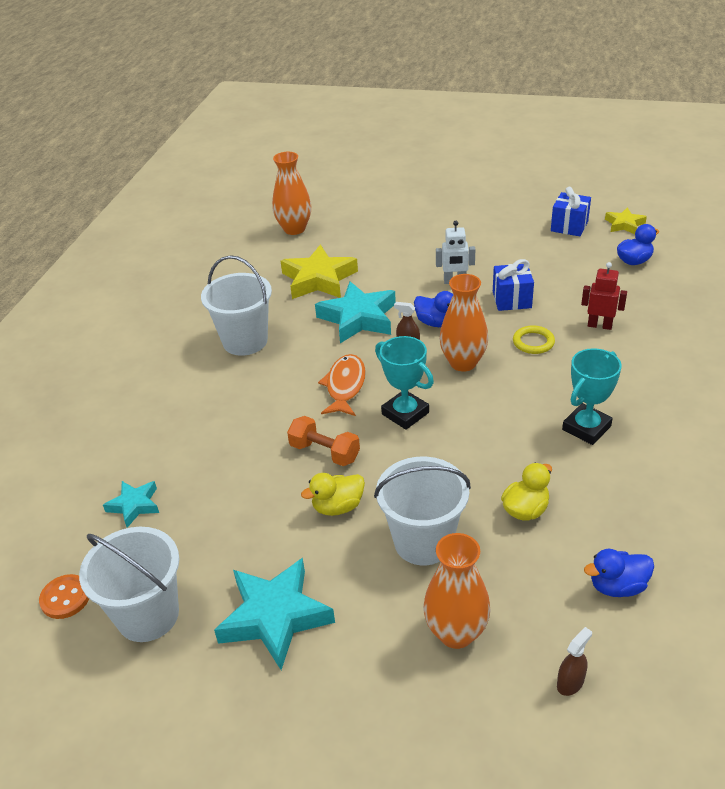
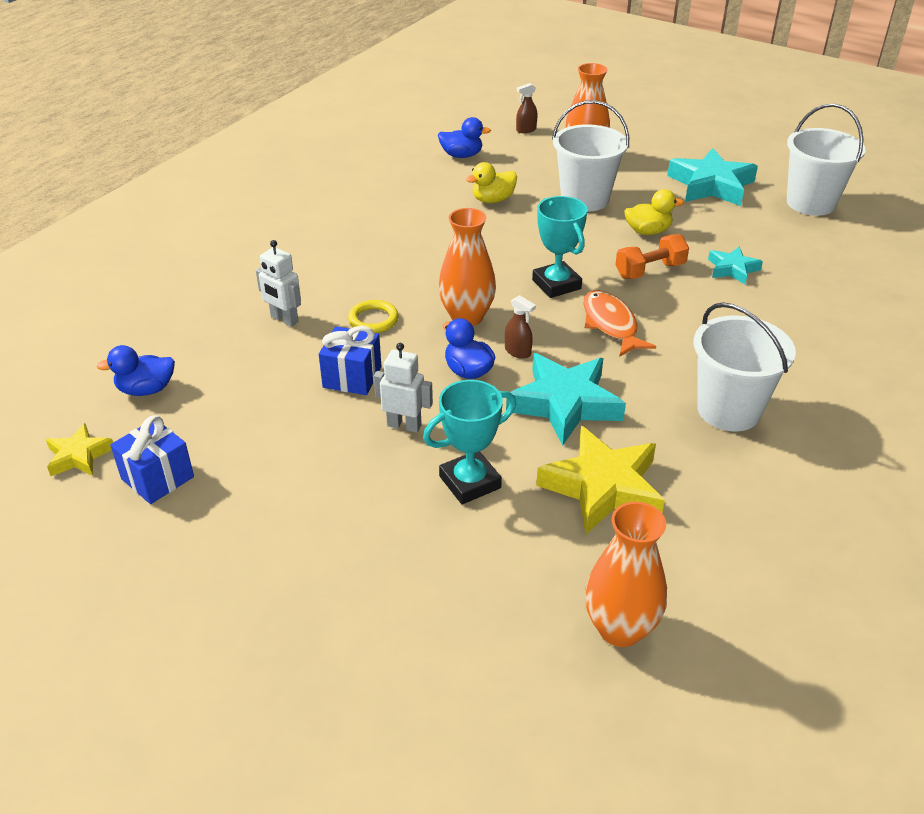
camera: 165 degrees left, 0 degrees up
orange button [39,574,89,619] -> none
turquoise star [103,481,159,528] -> turquoise star moved to [708,246,763,284]
orange dumbbell [287,416,360,466] -> orange dumbbell turned 75 degrees counterclockwise [615,234,689,279]
orange fish [318,354,366,416] -> orange fish turned 135 degrees clockwise [583,290,656,357]
turquoise trophy [562,348,622,445] -> turquoise trophy moved to [423,380,516,504]
red robot [581,262,627,330] -> white robot [256,240,301,327]

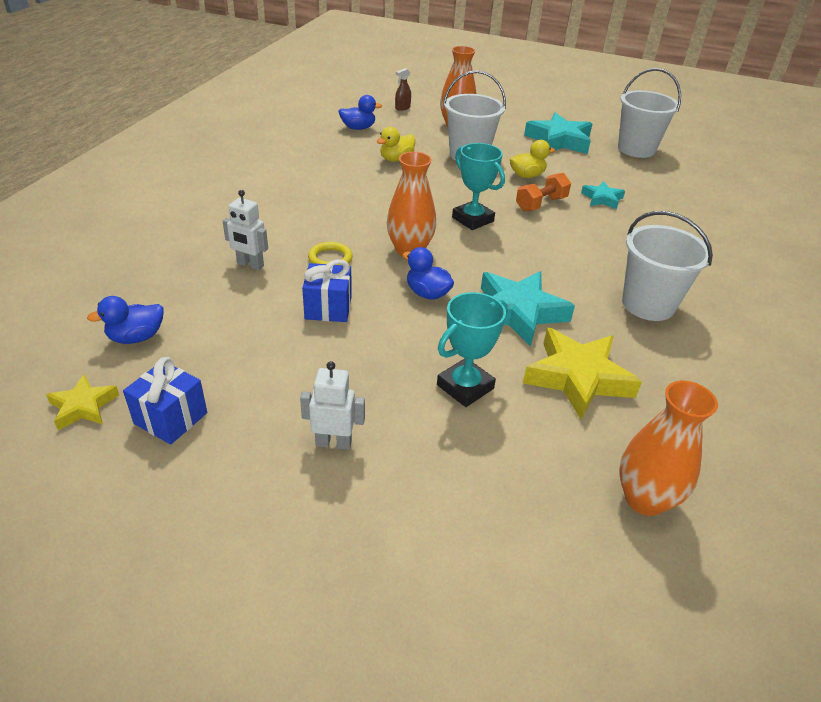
camera: 15 degrees left, 0 degrees up
white robot [374,343,433,433] -> white robot moved to [300,361,365,450]
brown spray bottle [505,295,536,359] -> none
orange fish [583,290,656,357] -> none

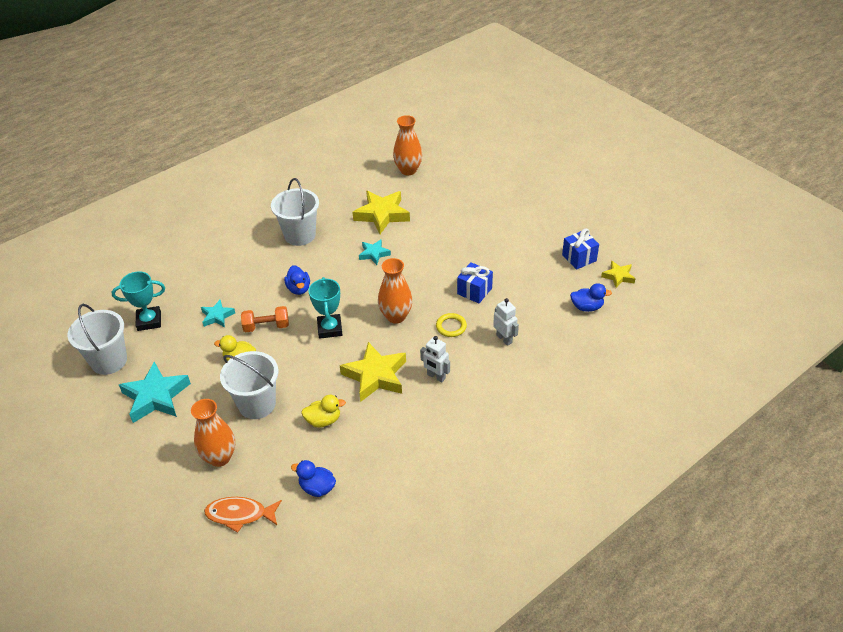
camera: 145 degrees left, 5 degrees up
white robot [300,361,365,450] -> white robot moved to [420,336,450,382]
brown spray bottle [395,68,411,111] -> orange fish [204,497,282,533]
blue duck [403,247,454,300] -> blue duck moved to [284,265,310,295]
turquoise trophy [437,292,508,407] -> turquoise trophy moved to [111,271,165,331]
turquoise star [481,271,575,347] -> turquoise star [359,239,391,265], size x0.54
none -> yellow star [340,342,406,402]

